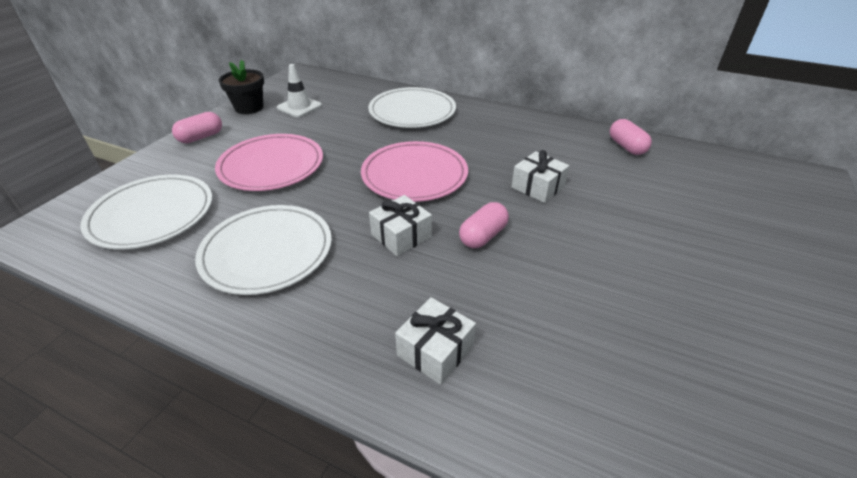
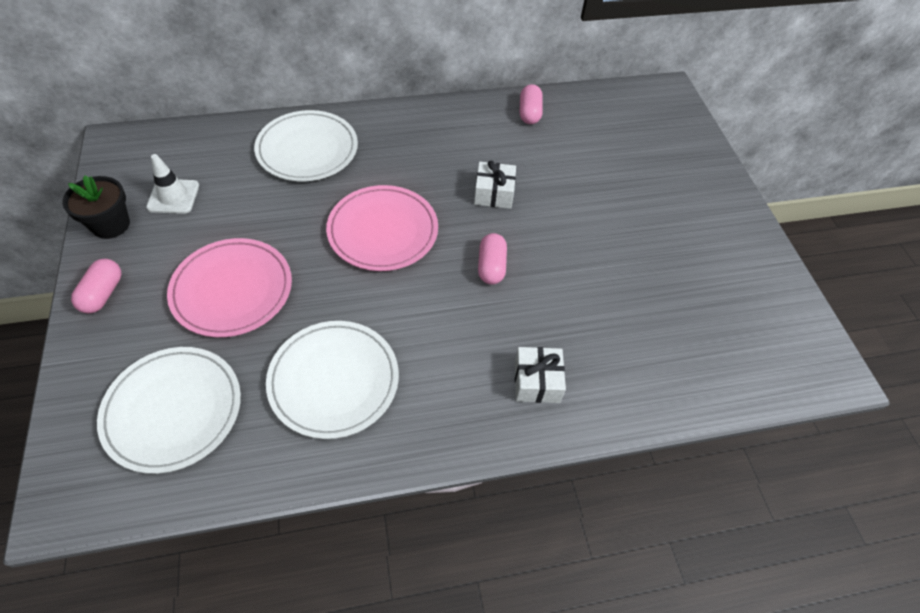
camera: 40 degrees left, 15 degrees up
white gift [369,195,432,256] -> none
pink capsule [610,119,652,155] -> pink capsule turned 60 degrees clockwise [520,84,543,124]

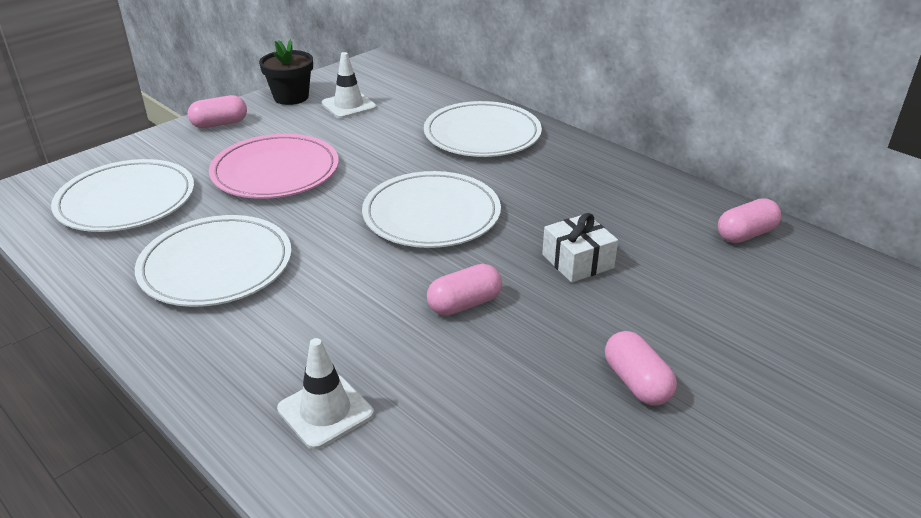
camera: 60 degrees right, 20 degrees down
pink plate [326,185,438,271] -> white plate [362,171,501,248]
white gift [515,347,566,403] -> white traffic cone [277,338,374,450]
none -> pink capsule [605,331,677,406]

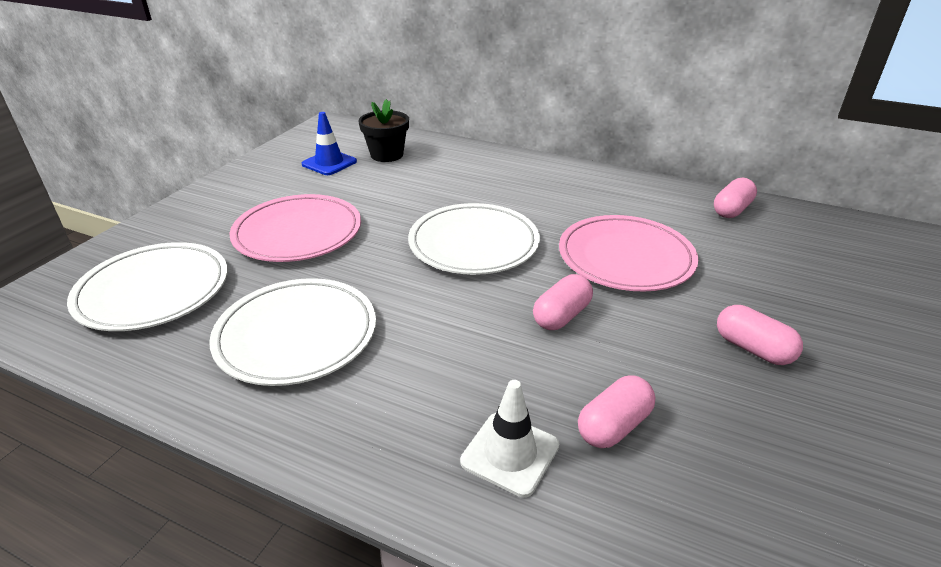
camera: 20 degrees left, 0 degrees up
pink capsule [188,95,247,128] -> pink capsule moved to [578,375,655,448]
black flower pot [259,39,313,105] -> black flower pot moved to [358,99,409,162]
white traffic cone [321,52,377,118] -> blue traffic cone [302,112,357,175]
white plate [424,101,542,157] -> none
white gift [542,213,618,283] -> pink plate [559,215,698,292]

